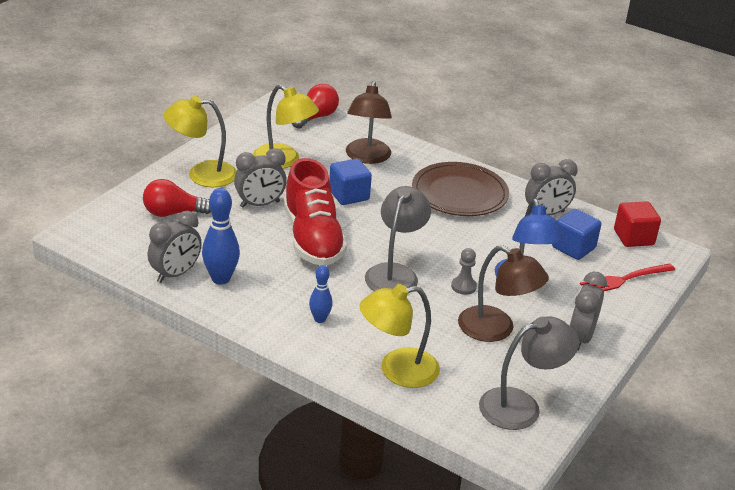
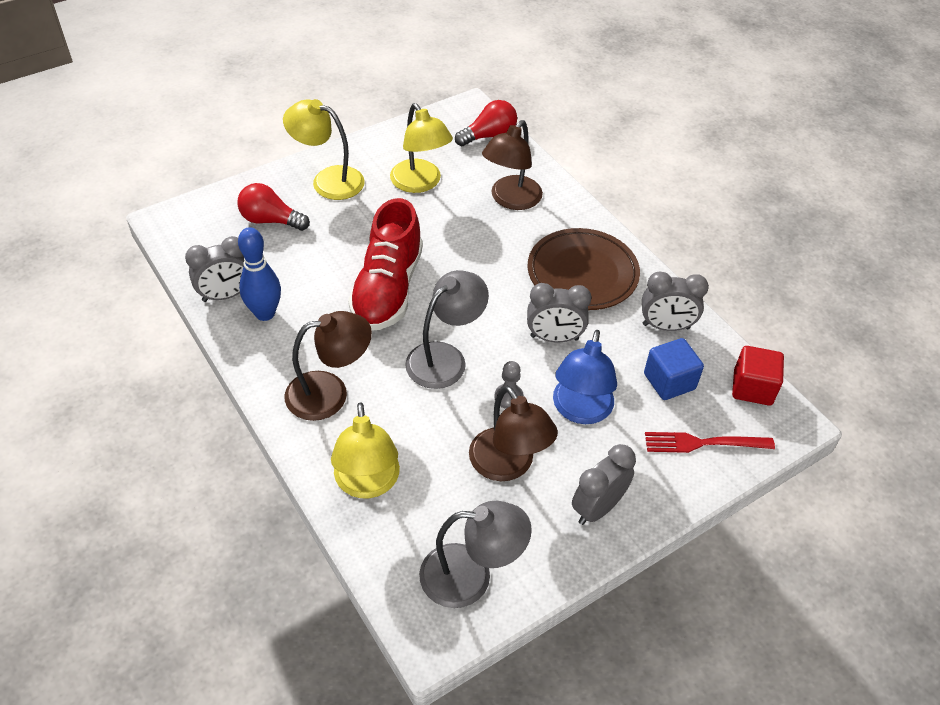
camera: 25 degrees right, 15 degrees up
grey clock [234,148,287,208] -> grey clock moved to [527,283,591,342]
blue bowling pin [309,265,333,323] -> brown lamp [285,311,372,421]
blue cube [329,159,372,205] -> none
yellow lamp [359,284,440,388] -> yellow lamp turned 105 degrees counterclockwise [331,402,400,498]

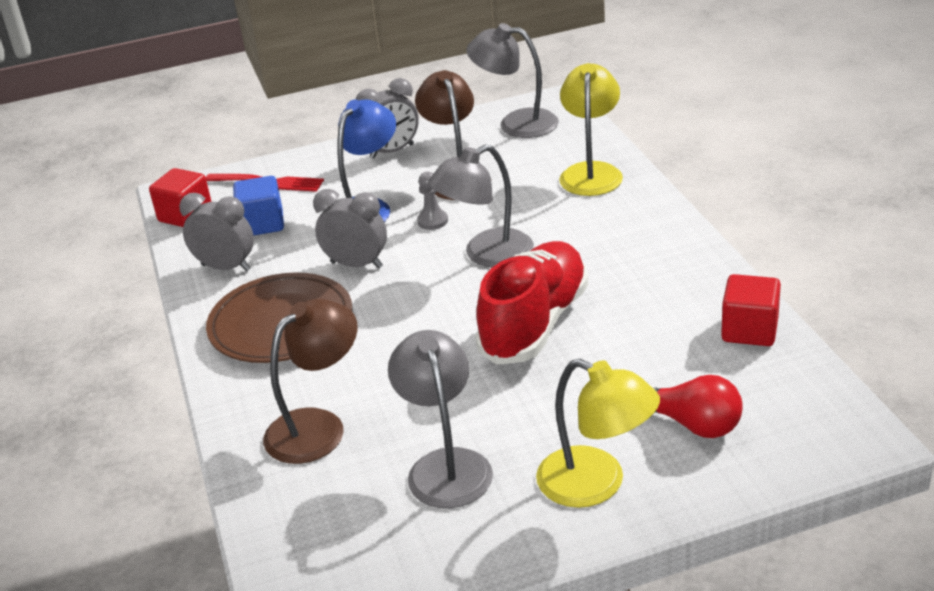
camera: 160 degrees left, 15 degrees down
grey clock [185,236,244,302] -> red cube [721,274,781,346]
blue bowling pin [238,227,281,321] -> none
brown lamp [285,311,372,421] -> none
yellow lamp [390,103,453,193] -> grey lamp [388,330,493,508]
red light bulb [455,100,517,146] -> none

